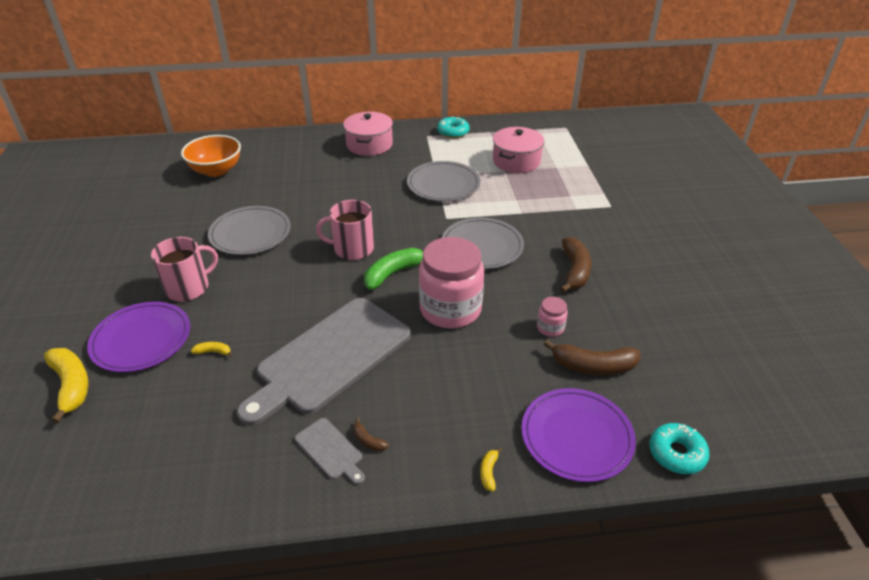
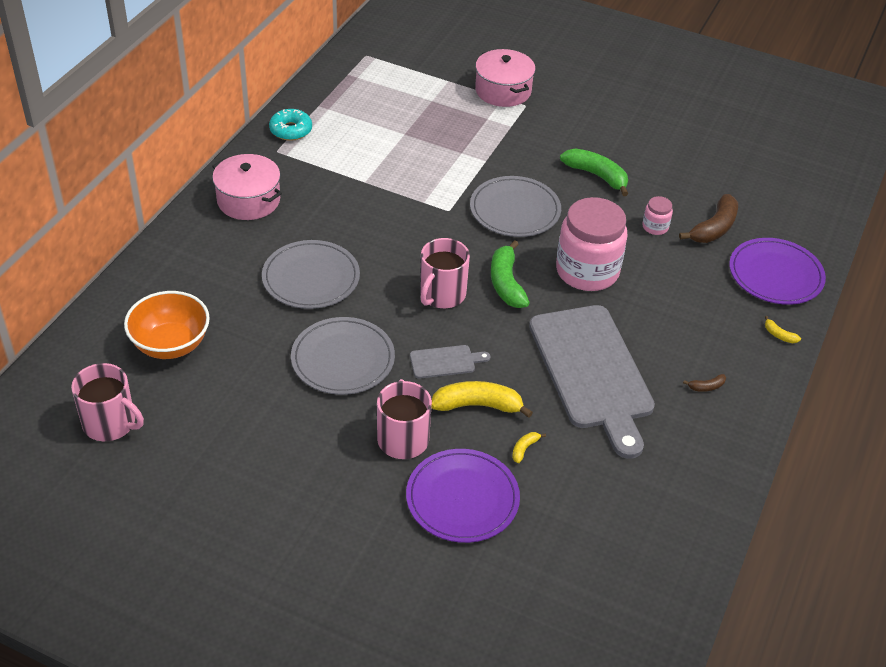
camera: 60 degrees left, 5 degrees up
yellow banana [44,348,88,423] -> yellow banana moved to [431,381,533,418]
grey cutting board [295,418,365,485] -> grey cutting board moved to [410,345,490,379]
grey plate [407,161,480,201] -> grey plate moved to [262,240,360,309]
pink pot [493,127,544,173] -> pink pot moved to [475,49,535,107]
brown banana [560,237,592,293] -> green banana [560,148,629,196]
turquoise donut [649,423,710,474] -> none
none -> pink mug [71,363,144,441]

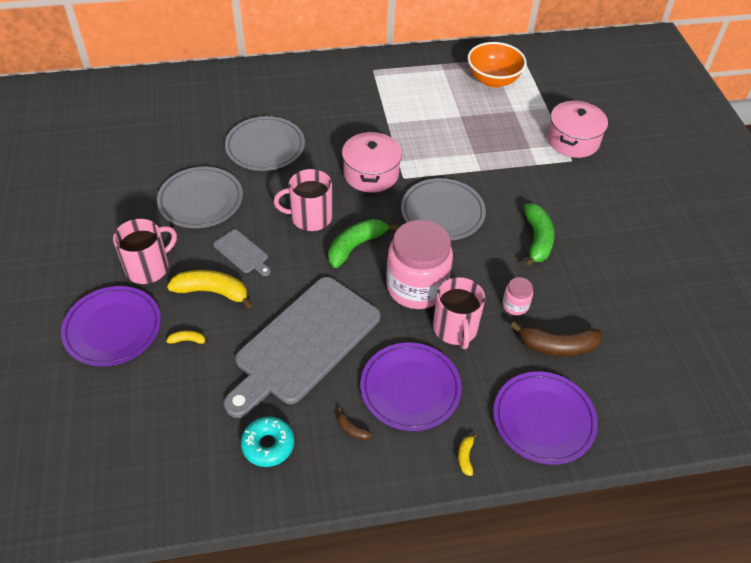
camera: 55 degrees right, 5 degrees up
pink mug [71,363,144,441] -> pink mug moved to [433,277,485,349]
orange bowl [124,291,210,359] -> orange bowl moved to [468,42,526,88]
pink pot [212,154,282,220] -> pink pot moved to [342,131,402,193]
turquoise donut [269,109,312,141] -> turquoise donut moved to [241,416,294,467]
yellow banana [431,381,533,418] -> yellow banana turned 45 degrees counterclockwise [167,270,253,309]
none -> purple plate [360,343,462,431]

